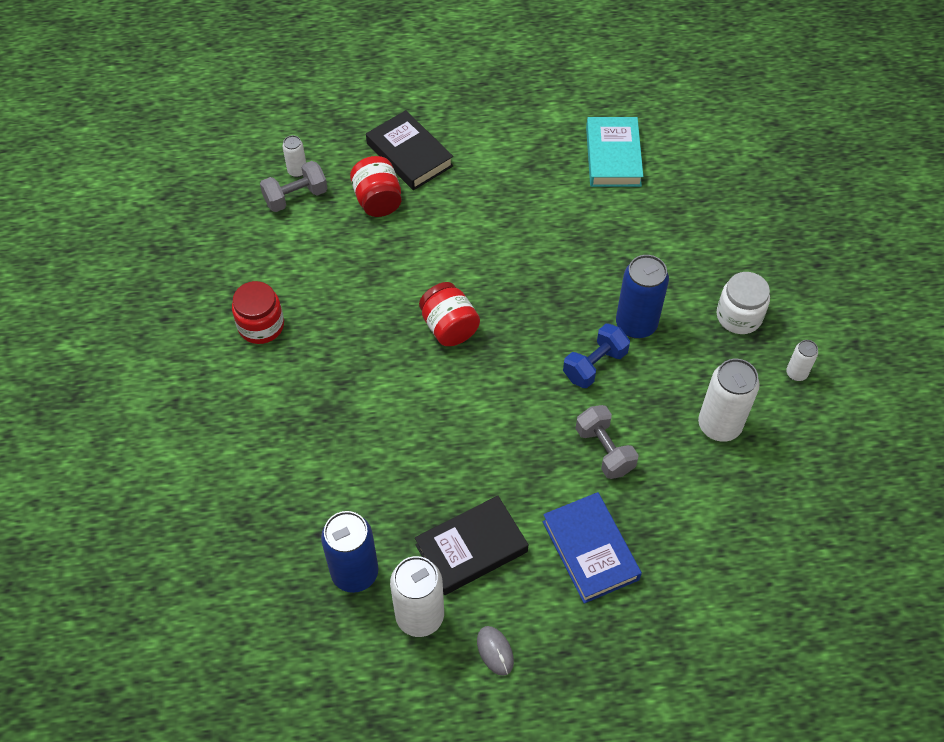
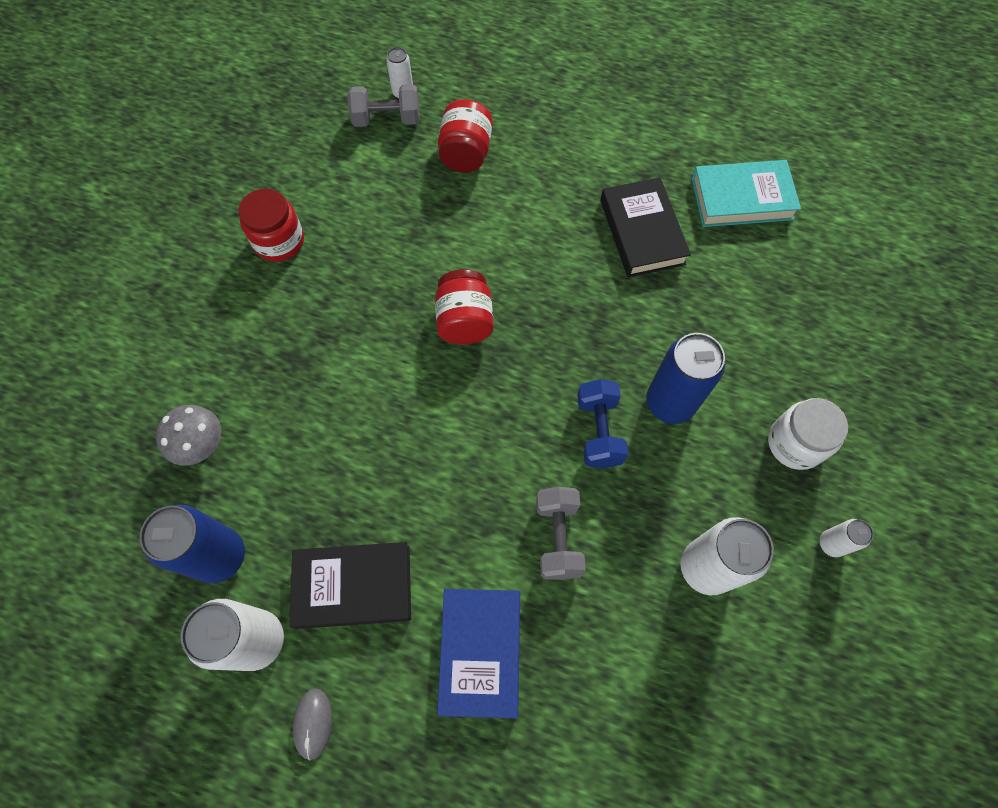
camera: 25 degrees right, 10 degrees up
black book [366,110,453,190] -> black book moved to [600,177,691,277]
blue dumbbell [563,323,630,388] -> blue dumbbell turned 75 degrees counterclockwise [577,379,628,468]
turquoise book [586,117,643,187] -> turquoise book turned 60 degrees clockwise [692,160,801,227]
none -> grey mushroom [156,405,221,466]

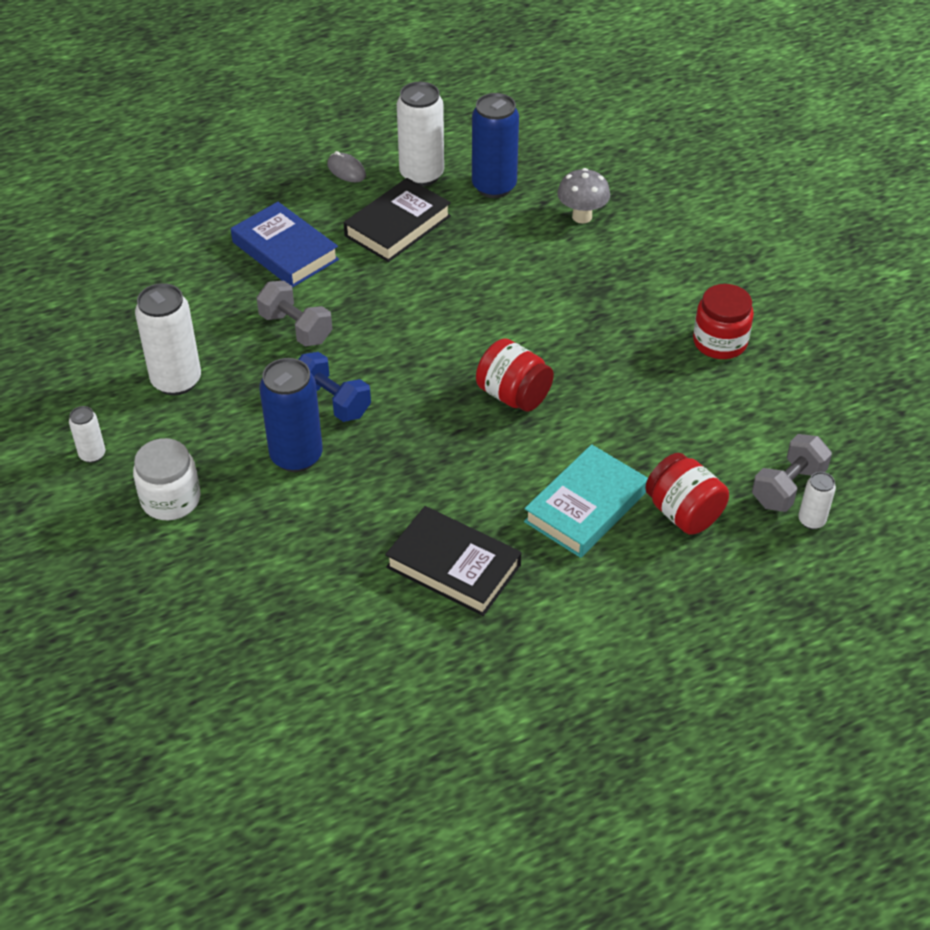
camera: 135 degrees right, 20 degrees down
turquoise book [692,160,801,227] -> turquoise book moved to [524,444,648,558]

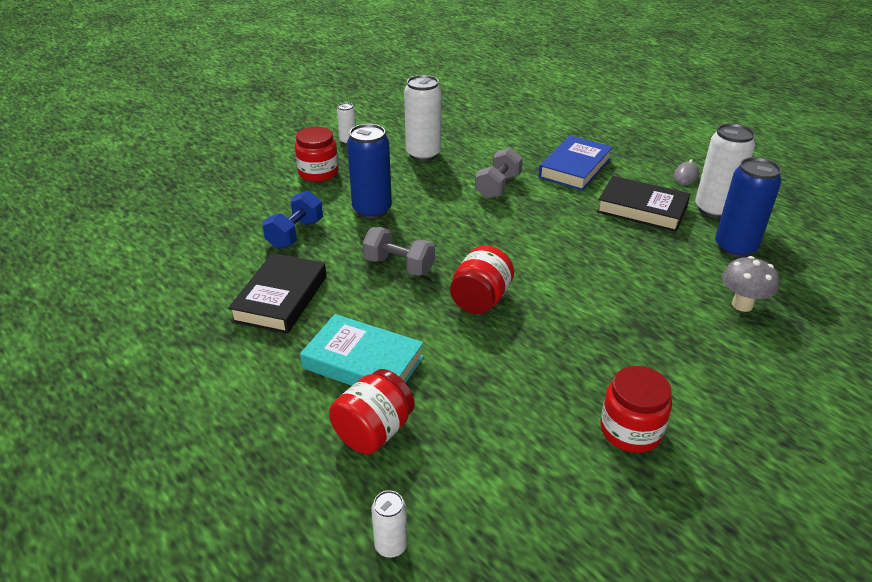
camera: 75 degrees right, 10 degrees down
white jar [133,438,201,520] -> red jar [295,127,339,182]
blue dumbbell [298,352,371,422] -> blue dumbbell moved to [262,191,323,249]
grey dumbbell [752,434,832,512] -> grey dumbbell moved to [363,227,435,276]

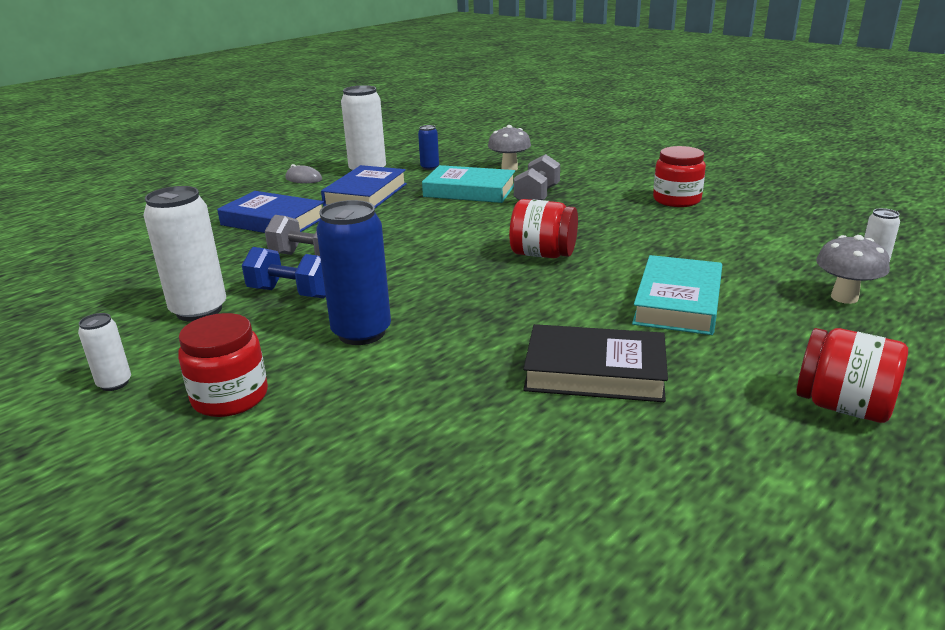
camera: 95 degrees left, 10 degrees down
blue dumbbell [262,191,323,249] -> blue dumbbell moved to [242,247,326,298]
red jar [329,369,415,454] -> red jar moved to [796,328,908,423]
grey dumbbell [363,227,435,276] -> grey dumbbell moved to [514,154,560,200]
black book [597,176,690,232] -> blue book [321,165,407,208]
blue can [715,157,781,258] -> blue can [418,125,439,170], size x0.51
none -> turquoise book [422,165,515,203]
none -> grey mushroom [816,235,890,304]

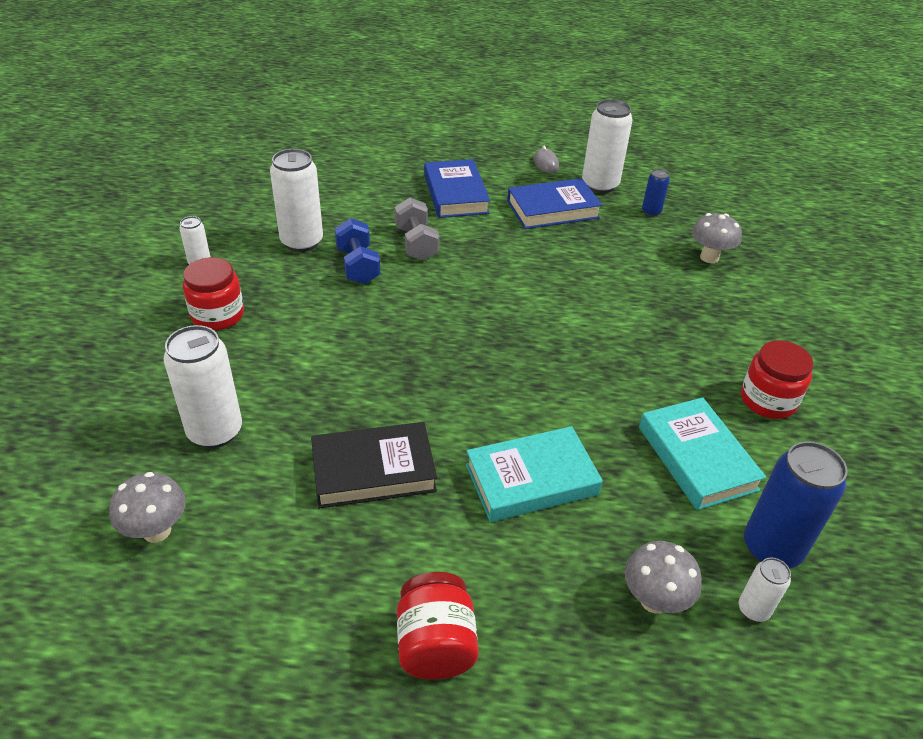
camera: 50 degrees right, 15 degrees up
blue can [316,200,391,345] -> blue can moved to [744,441,848,568]
turquoise book [422,165,515,203] -> turquoise book moved to [639,397,766,510]
red jar [509,199,578,258] -> none
grey dumbbell [514,154,560,200] -> none
black book [523,324,668,402] -> black book turned 75 degrees counterclockwise [311,422,437,508]
none -> grey mushroom [109,472,186,543]
none -> white can [163,325,242,448]

